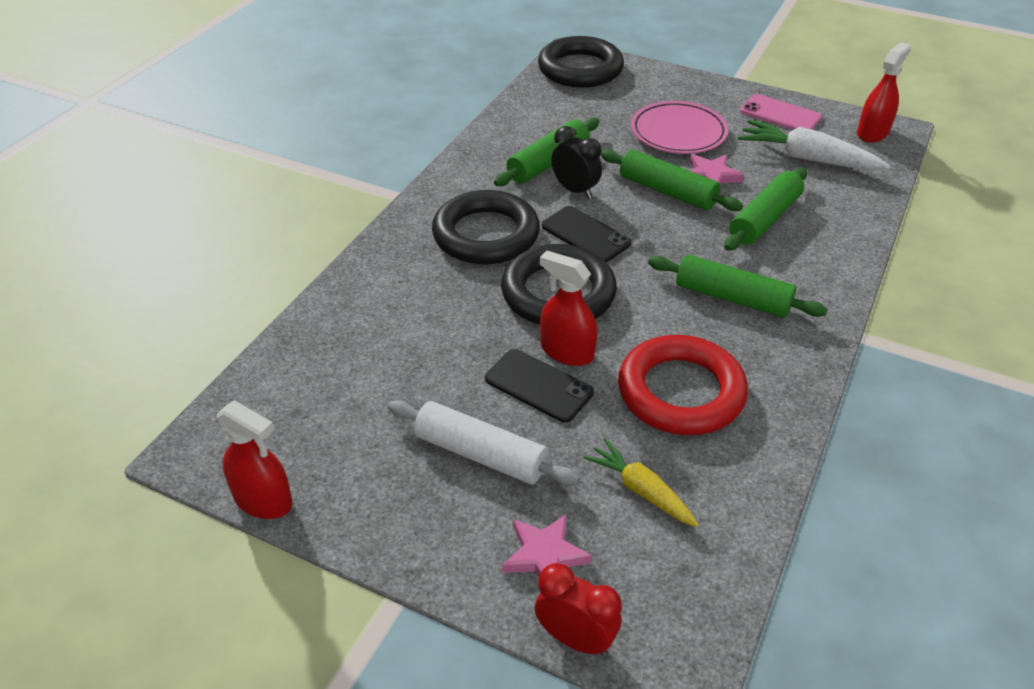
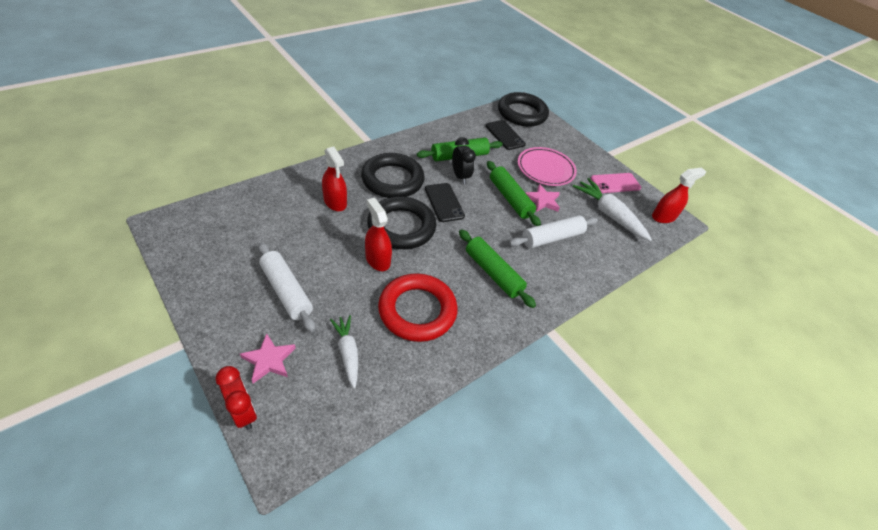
camera: 20 degrees right, 5 degrees up
red spray bottle [217,400,293,519] -> red spray bottle moved to [322,147,347,211]
black phone [485,349,594,423] -> black phone moved to [486,120,526,150]
yellow carrot [583,438,699,527] -> white carrot [330,315,358,388]
green rolling pin [724,167,807,251] -> white rolling pin [509,215,598,248]
pink phone [740,94,822,130] -> pink phone turned 75 degrees counterclockwise [591,173,641,193]

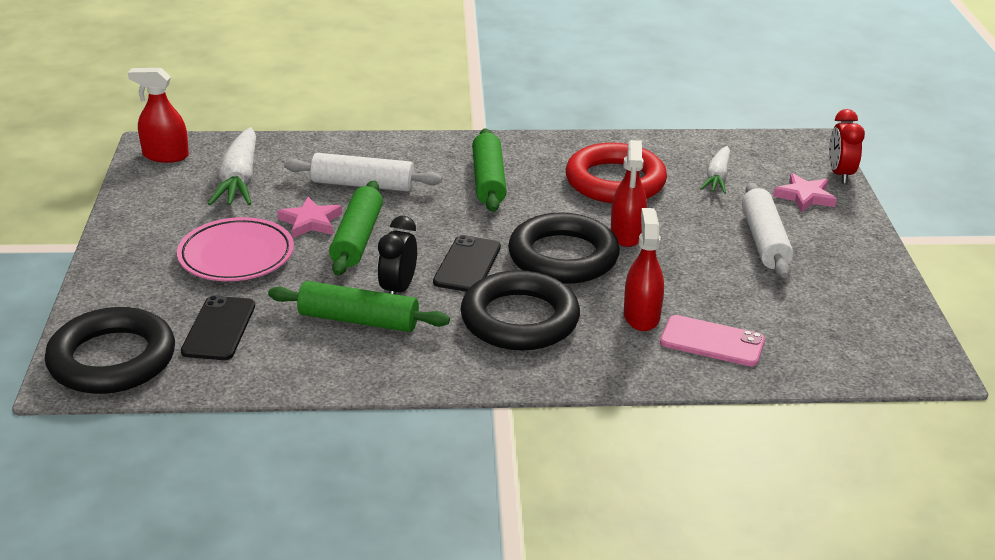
camera: 140 degrees left, 15 degrees down
pink phone [591,173,641,193] -> pink phone moved to [660,315,765,366]

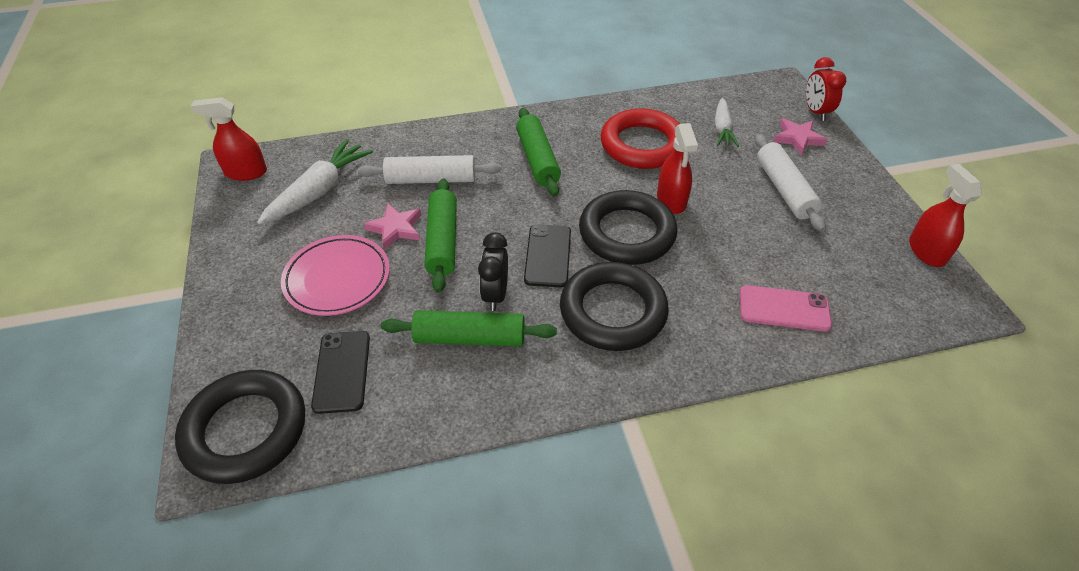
camera: 10 degrees left, 15 degrees up
white carrot [208,127,256,206] -> white carrot turned 135 degrees counterclockwise [257,139,373,225]
red spray bottle [624,208,664,331] -> red spray bottle moved to [909,164,982,267]

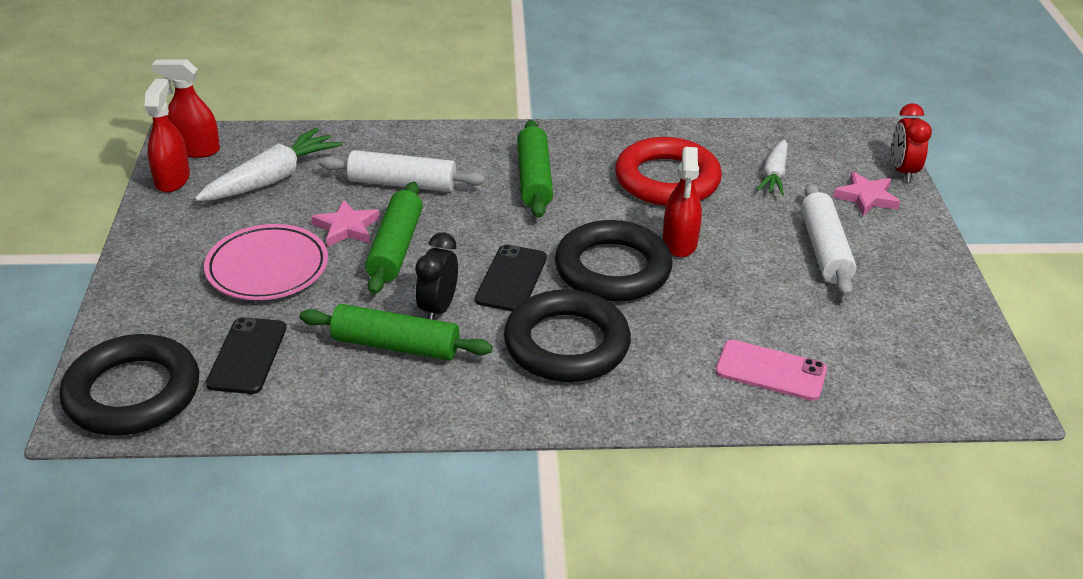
camera: 10 degrees right, 10 degrees down
red spray bottle [909,164,982,267] -> red spray bottle moved to [145,79,190,193]

